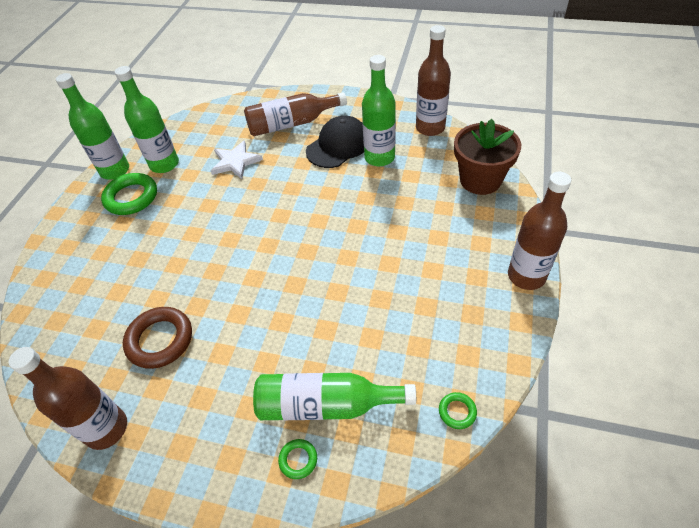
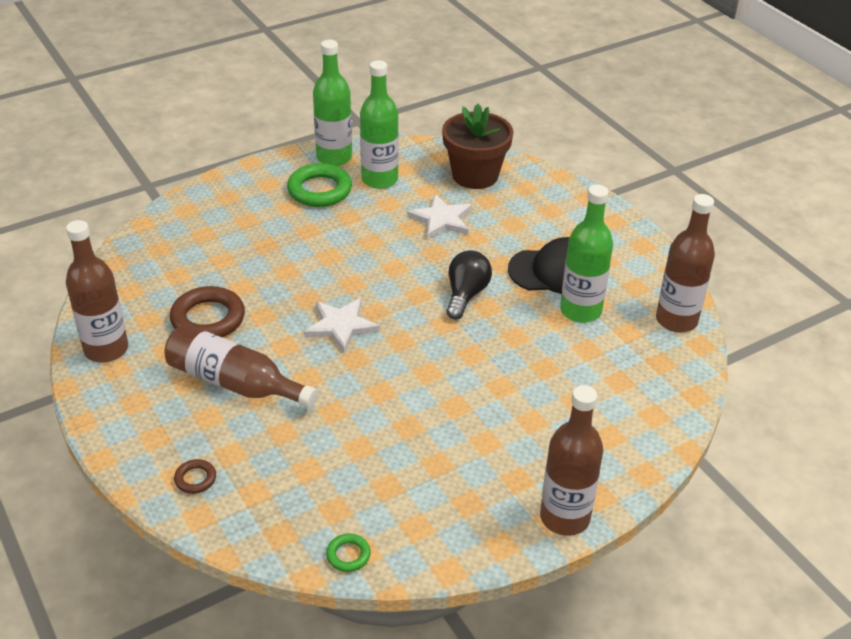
camera: 40 degrees right, 10 degrees down
brown bottle [244,92,347,136] -> brown bottle moved to [164,324,318,408]
green bottle [253,373,416,420] -> none
green ring [278,439,317,479] -> brown ring [174,459,216,494]
brown flower pot [454,119,521,195] -> brown flower pot moved to [442,104,514,189]
none -> white star [304,298,379,353]
none -> black light bulb [446,251,492,320]

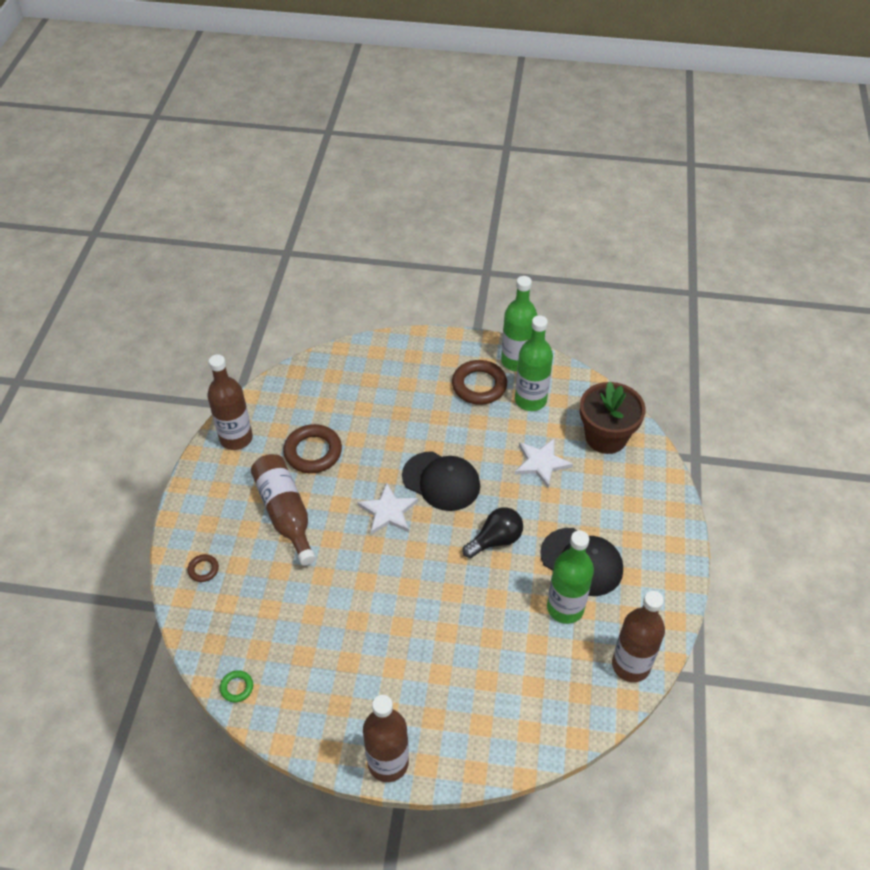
camera: 40 degrees right, 10 degrees up
green ring [287,163,352,207] -> brown ring [452,360,507,405]
none -> black cap [402,451,480,511]

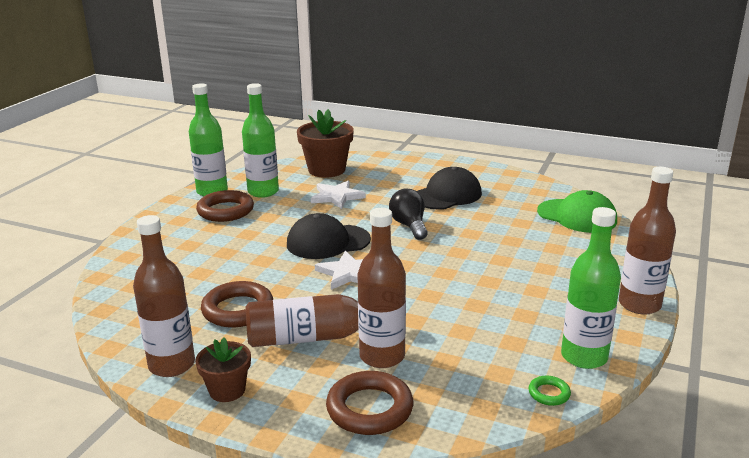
camera: 75 degrees left, 25 degrees down
brown ring [188,554,219,582] -> brown ring [326,371,413,435], size x2.05
black cap [402,451,480,511] -> black cap turned 150 degrees counterclockwise [287,213,371,259]
green bottle [547,530,594,624] -> green bottle moved to [561,207,621,369]
brown bottle [612,591,665,682] -> brown bottle moved to [357,208,406,368]
none -> brown flower pot [195,338,251,402]
none -> green cap [537,190,617,233]

